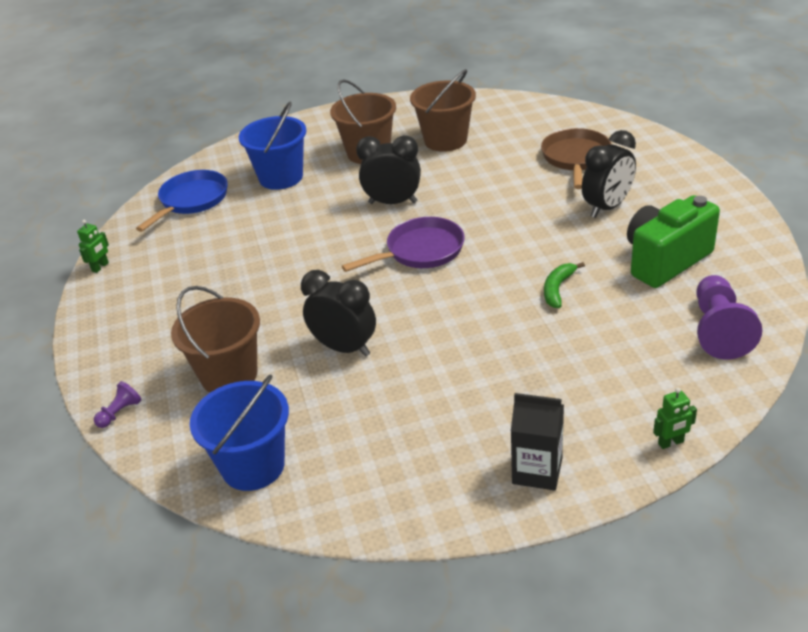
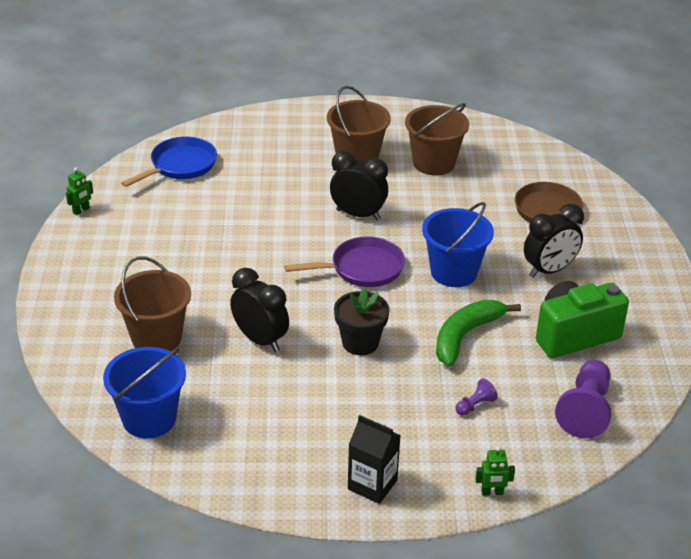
camera: 10 degrees right, 0 degrees up
purple pawn [94,381,141,428] -> purple pawn moved to [456,378,498,416]
blue bucket [239,101,307,190] -> blue bucket moved to [422,202,494,287]
green banana [544,262,585,308] -> green banana [436,300,521,367], size x1.71
none -> black flower pot [334,287,390,355]

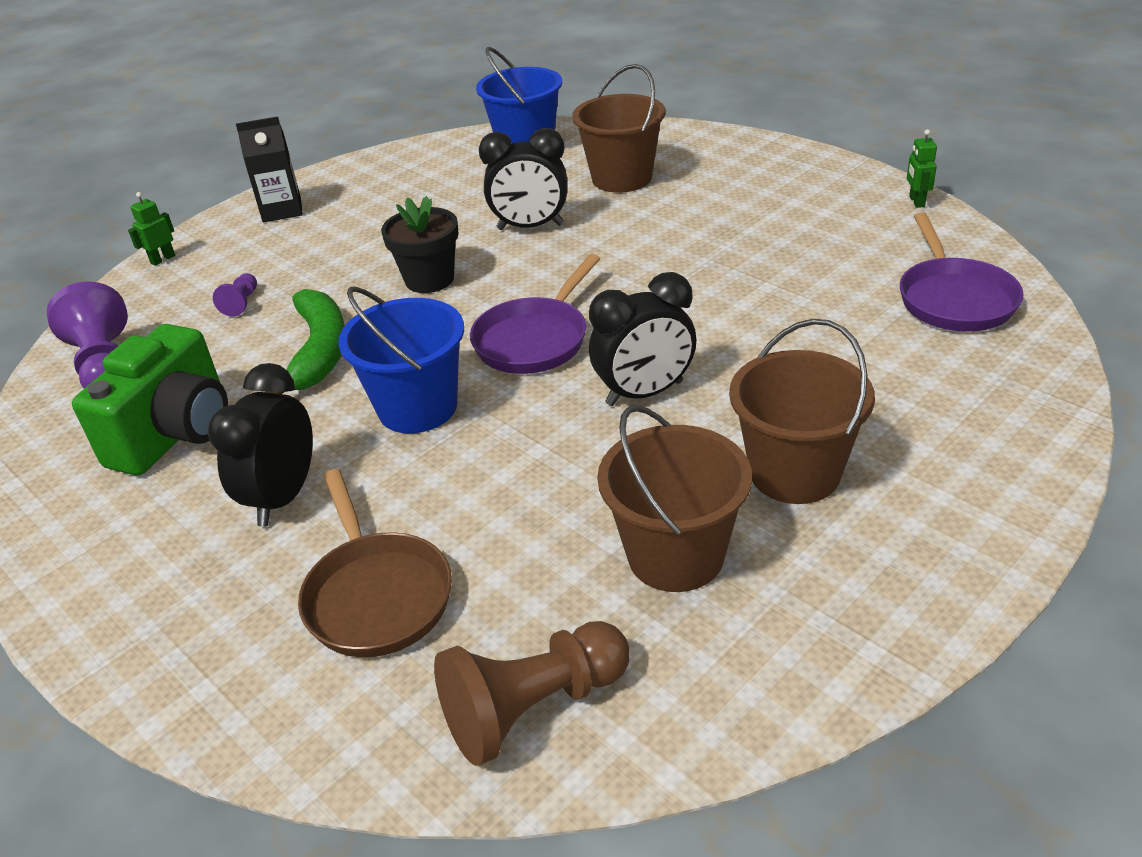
camera: 140 degrees right, 0 degrees up
blue pan [121,137,217,187] -> purple pan [900,212,1024,332]
none -> brown pawn [434,621,630,766]

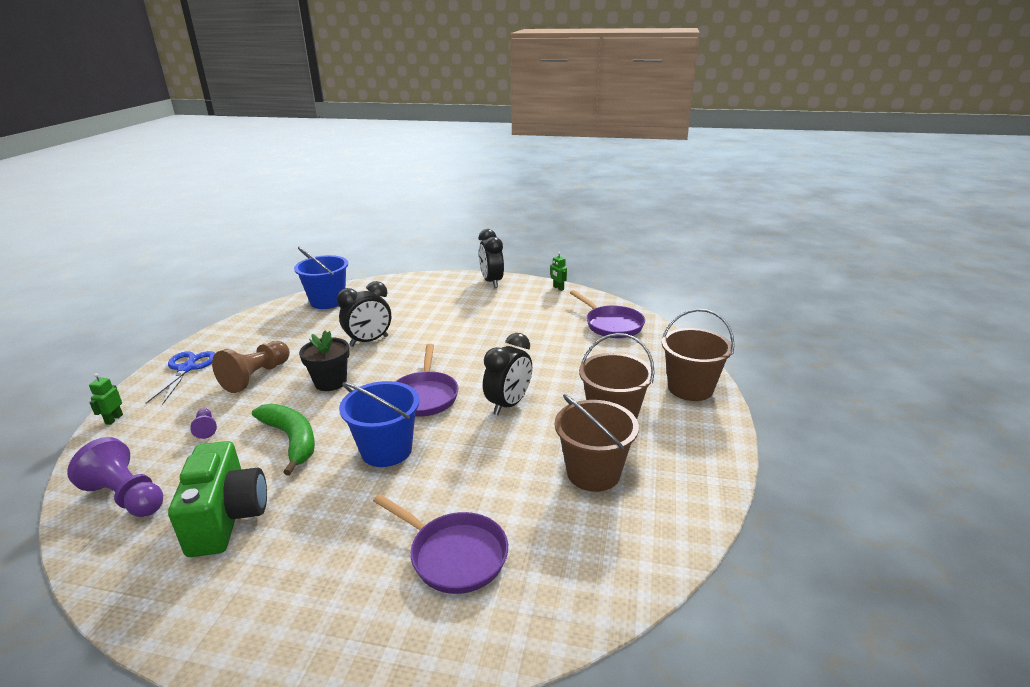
camera: 35 degrees left, 10 degrees down
black clock [208,363,313,527] -> black clock moved to [479,229,504,288]
black carton [236,116,303,222] -> blue scissors [146,351,215,405]
brown pan [298,469,452,657] -> purple pan [373,494,508,594]
brown pawn [434,621,630,766] -> brown pawn moved to [212,341,290,393]
brown bucket [572,64,666,193] -> brown bucket moved to [662,309,735,401]

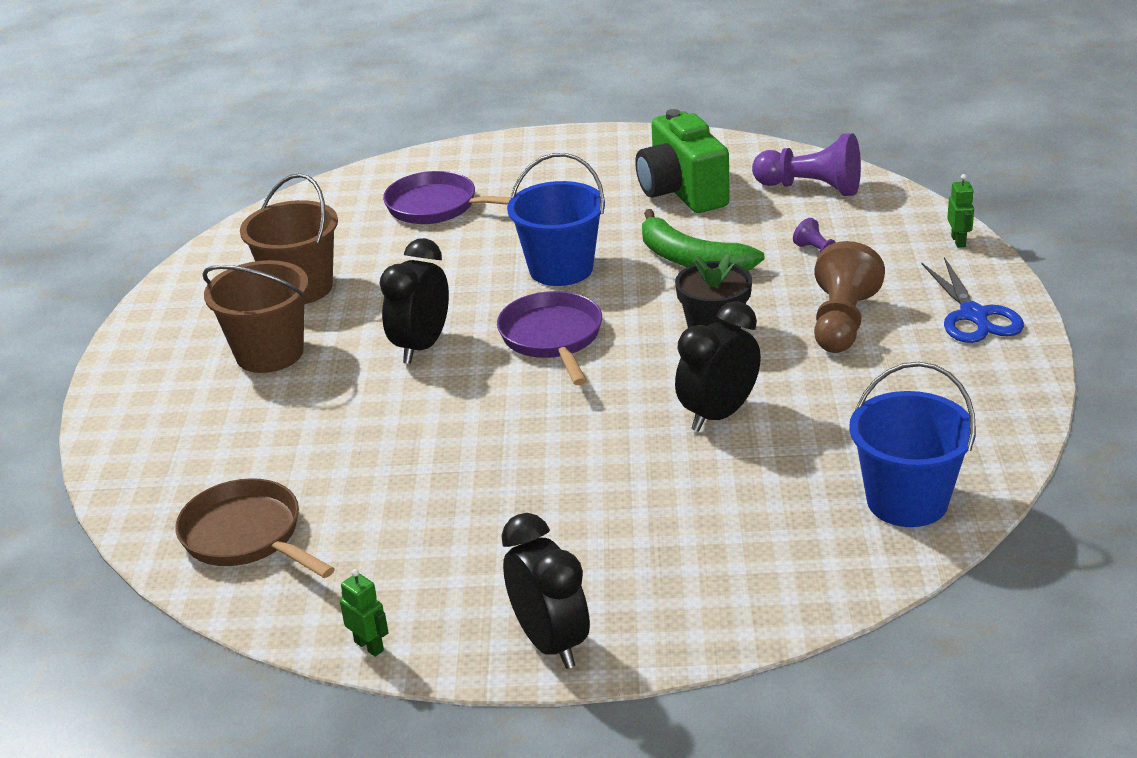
camera: 170 degrees right, 5 degrees up
purple pan [570,290,645,338] -> brown pan [176,478,335,578]
brown bucket [662,309,735,401] -> none

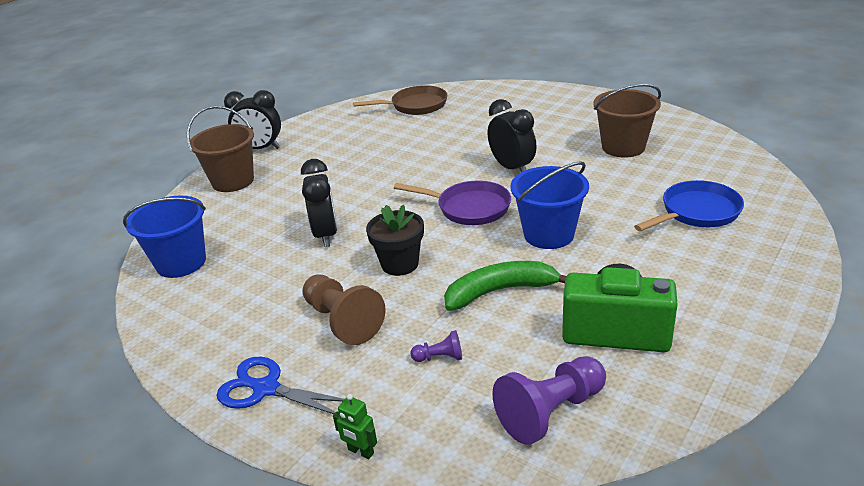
camera: 125 degrees right, 0 degrees up
brown bucket [202,260,309,373] -> brown bucket moved to [187,106,254,192]
green robot [340,569,389,657] -> none
purple pan [383,171,511,224] -> blue pan [634,180,744,231]

